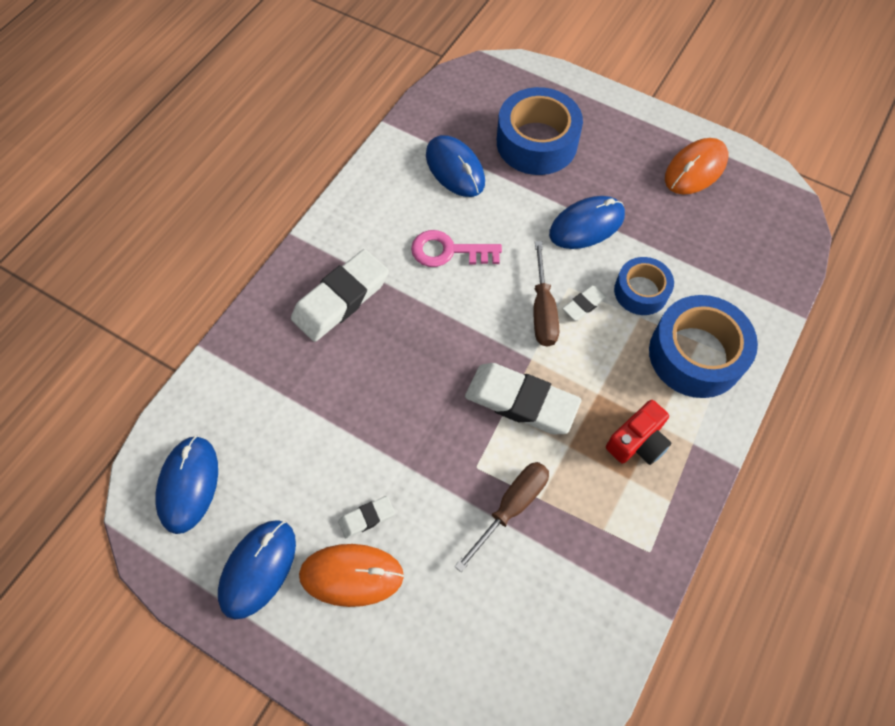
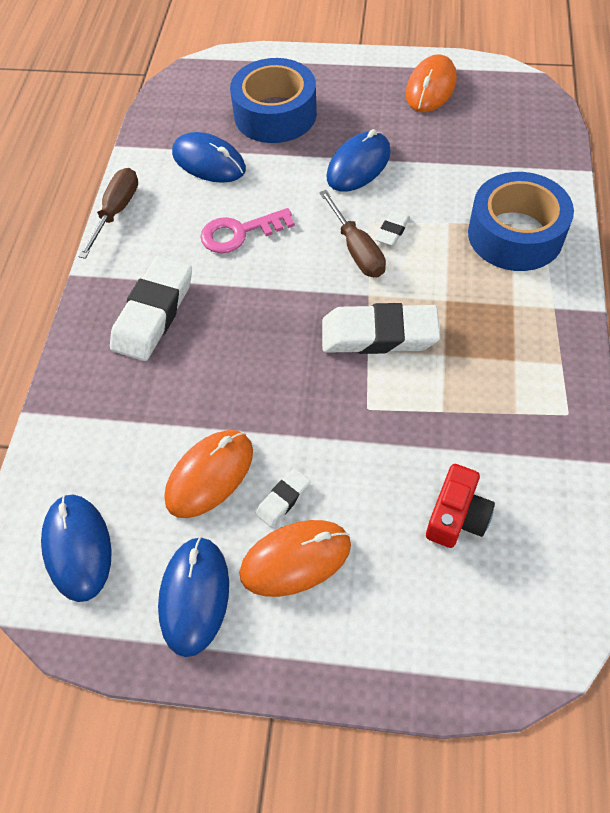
camera: 20 degrees left, 5 degrees down
brown screwdriver [455,462,549,572] -> brown screwdriver moved to [78,168,138,259]
red camera [606,400,671,465] -> red camera moved to [426,464,495,548]
blue tape [614,257,674,315] -> none
none -> orange mouse [164,430,253,518]

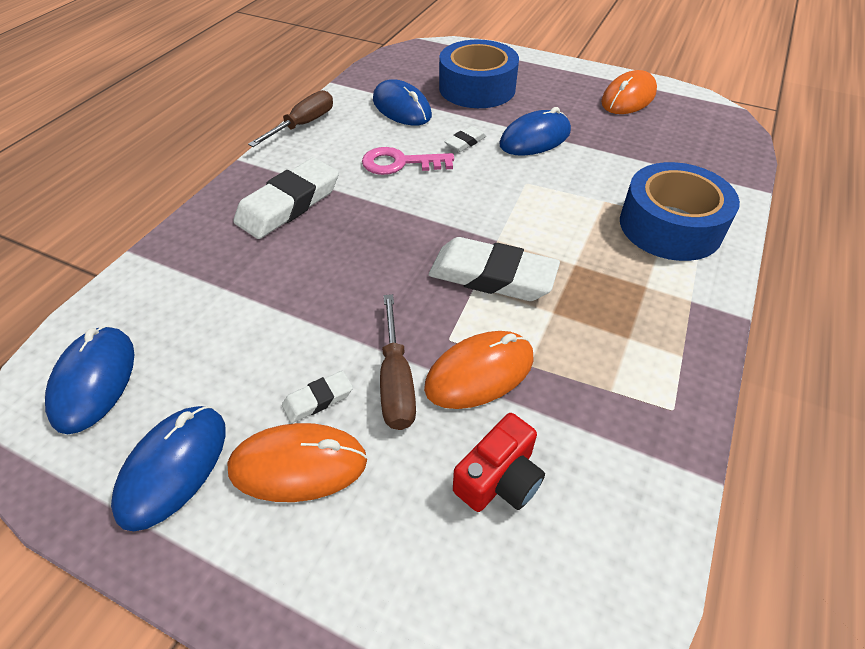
camera: 15 degrees right, 10 degrees down
orange mouse [164,430,253,518] -> orange mouse moved to [424,331,534,409]
brown screwdriver [320,190,386,277] -> brown screwdriver moved to [380,294,416,430]
white eraser [375,210,410,246] -> white eraser moved to [444,126,486,152]

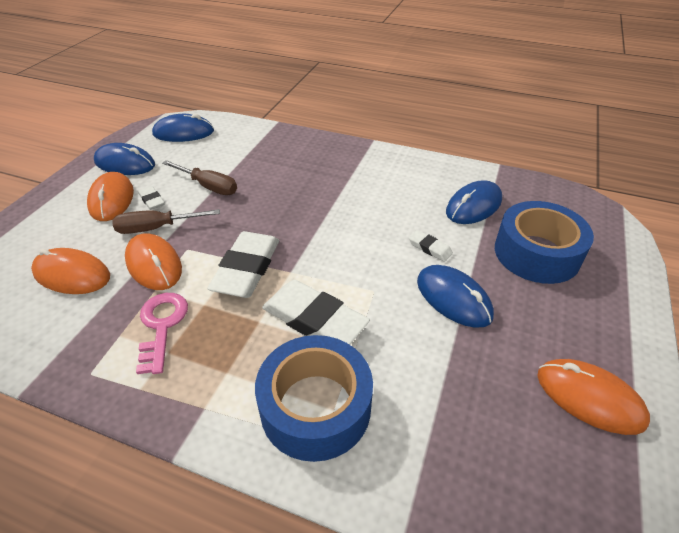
camera: 85 degrees right, 5 degrees down
white eraser [233,158,339,239] -> white eraser moved to [262,280,370,345]
brown screwdriver [248,90,333,147] -> brown screwdriver moved to [162,160,237,195]
pink key [362,147,454,175] -> pink key moved to [136,293,188,374]
red camera [453,413,545,512] -> orange mouse [31,248,110,294]

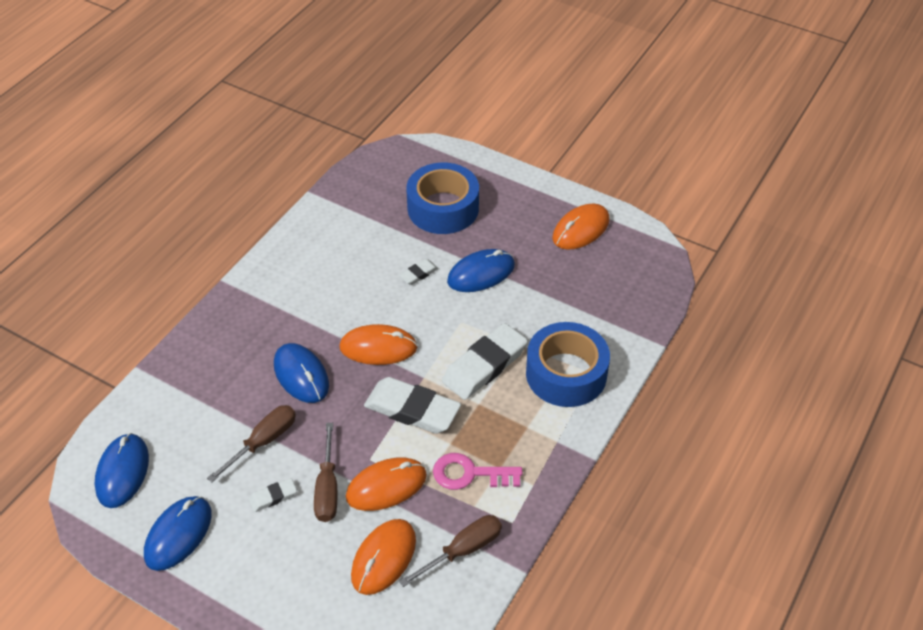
camera: 80 degrees left, 5 degrees up
orange mouse [87,172,134,221] -> orange mouse moved to [339,324,418,365]
blue mouse [446,180,502,224] -> blue mouse moved to [274,343,329,403]
none -> brown screwdriver [399,515,502,587]

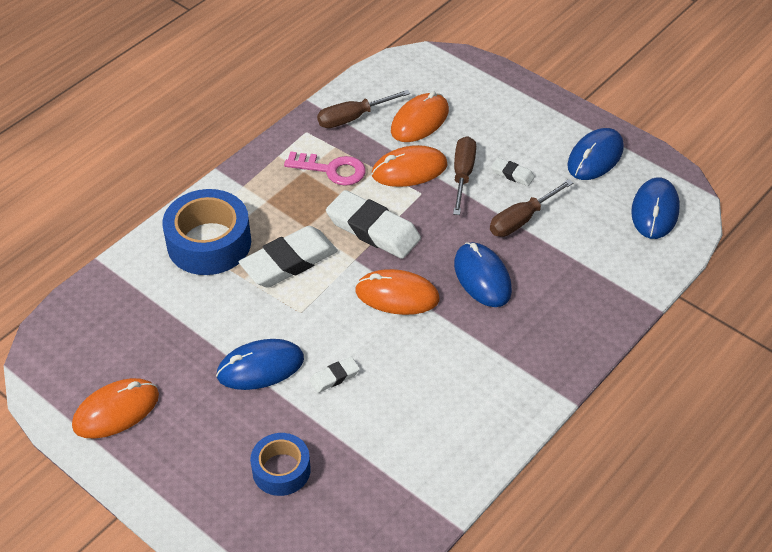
camera: 170 degrees left, 0 degrees up
white eraser [249,478,297,512] -> white eraser turned 45 degrees clockwise [491,158,535,186]
blue tape [406,162,479,234] -> blue tape [250,433,311,496], size x0.60

